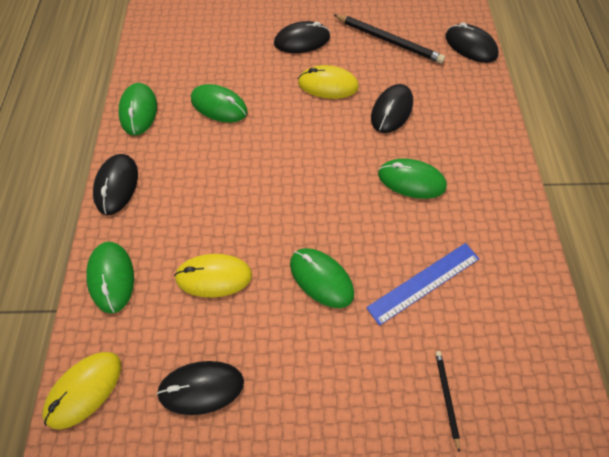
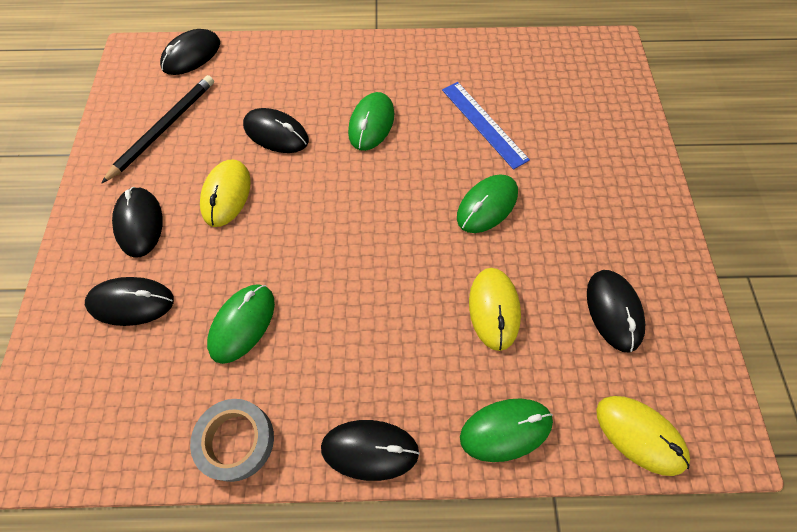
camera: 90 degrees left, 0 degrees up
green mouse [118,83,157,136] -> grey tape [190,399,274,482]
black pencil [435,351,460,453] -> none
none -> black mouse [85,277,174,326]

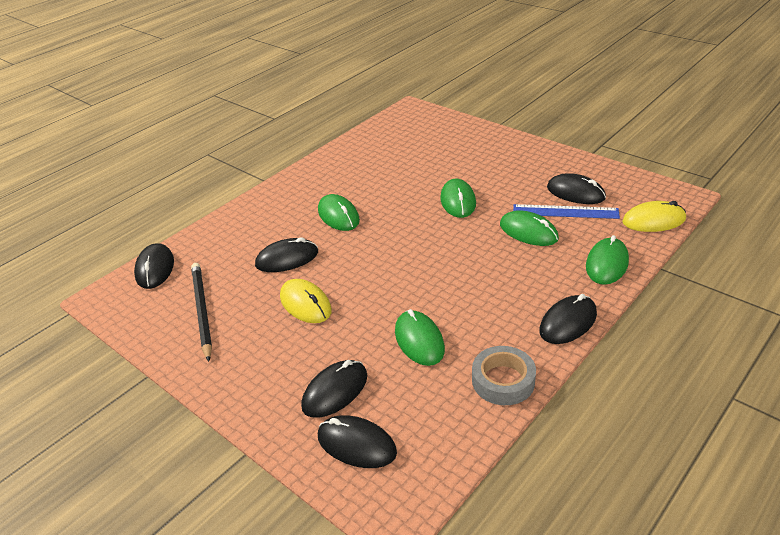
camera: 45 degrees left, 25 degrees down
black mouse [112,187,163,257] -> black mouse moved to [318,415,397,468]
blue ruler [442,82,530,170] -> blue ruler moved to [513,204,620,219]
yellow mouse [469,268,521,351] -> green mouse [500,210,559,246]

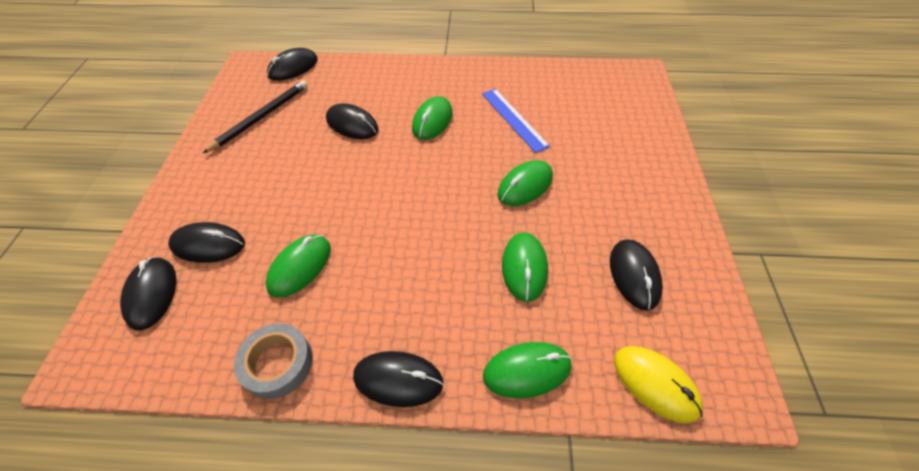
camera: 50 degrees right, 15 degrees up
yellow mouse [280,279,332,323] -> none
blue ruler [513,204,620,219] -> blue ruler moved to [482,89,550,153]

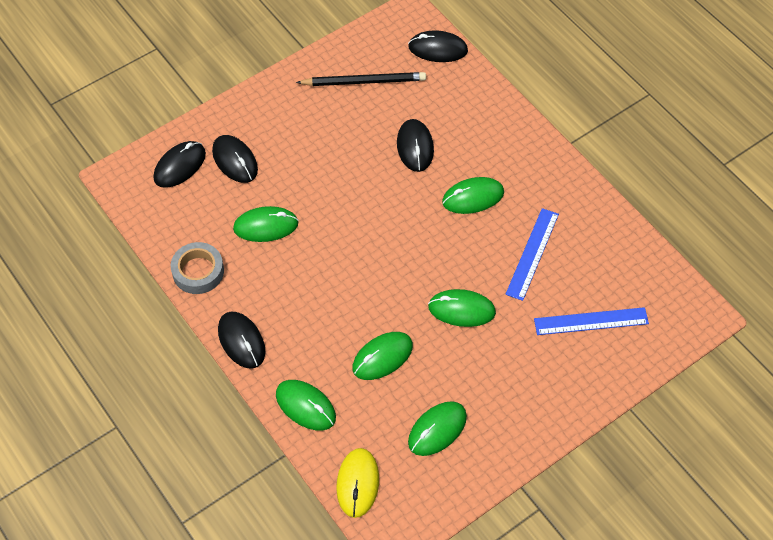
camera: 50 degrees right, 5 degrees up
black mouse [610,239,663,311] -> green mouse [408,401,467,456]
none -> blue ruler [534,307,649,335]

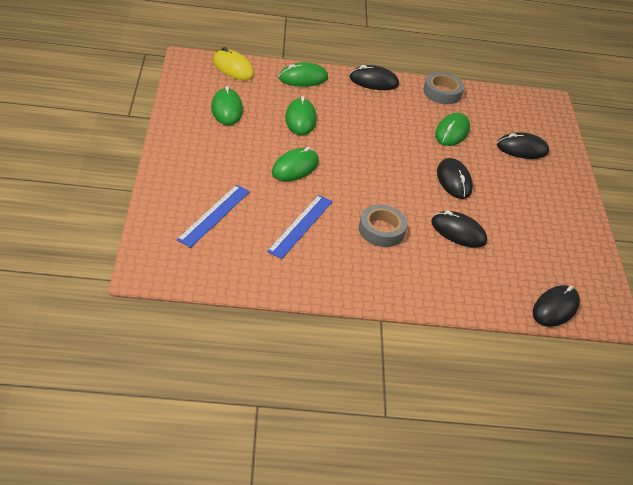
camera: 120 degrees right, 15 degrees down
black mouse [154,141,206,188] -> black mouse moved to [437,158,473,199]
black pencil [296,72,426,86] -> none
green mouse [442,177,504,214] -> grey tape [359,204,407,247]
blue ruler [505,208,559,301] -> blue ruler turned 60 degrees clockwise [267,195,333,259]

